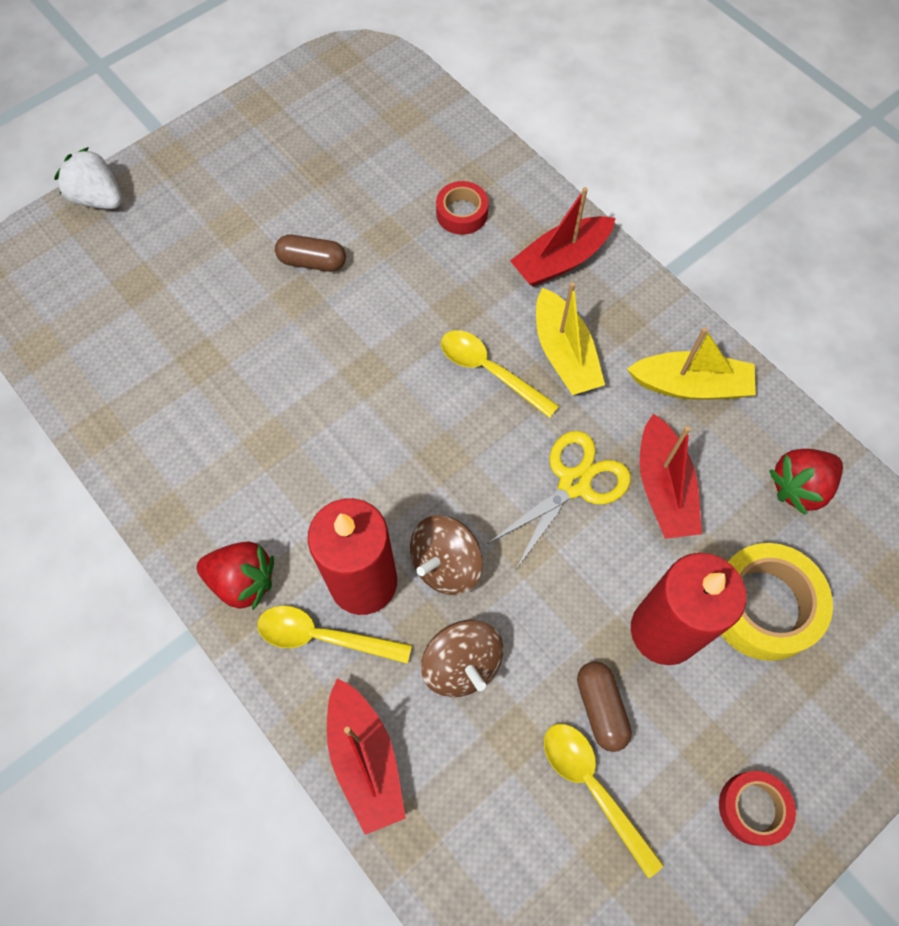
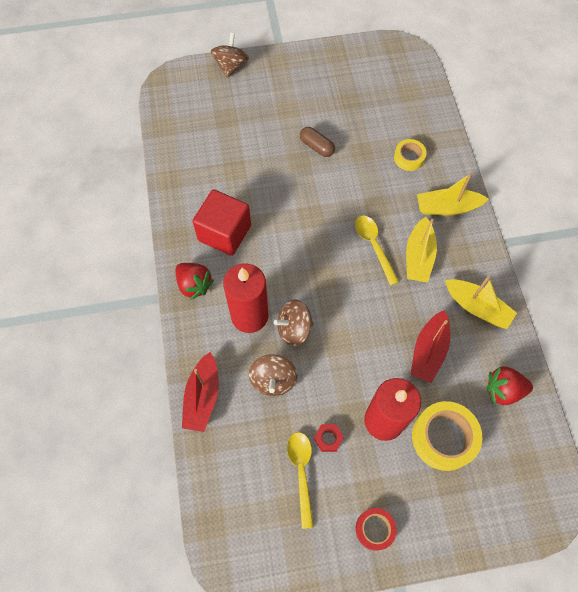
camera: 30 degrees right, 0 degrees up
white strawberry [54,147,122,209] -> brown spinning top [211,33,249,78]
yellow spoon [257,605,412,664] -> none
red tape [436,181,489,235] -> yellow tape [394,139,427,171]
yellow scissors [487,431,631,569] -> none
red boat [510,187,615,287] -> yellow boat [417,173,489,215]
brown capsule [577,661,632,752] -> red nut [314,424,344,452]
none -> red cube [192,189,251,256]

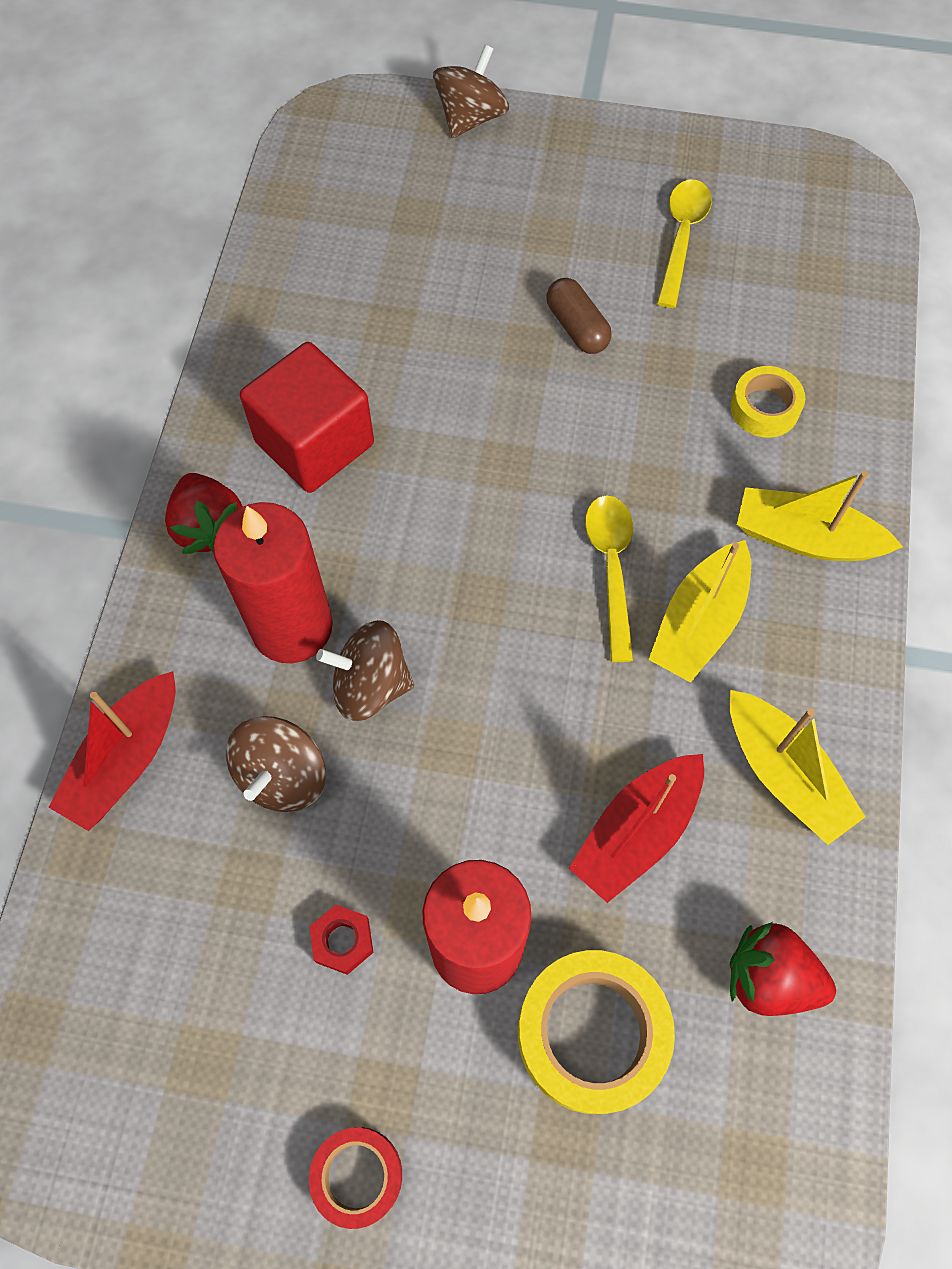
camera: 20 degrees right, 0 degrees up
yellow spoon [287,432,313,529] -> yellow spoon moved to [657,180,712,308]

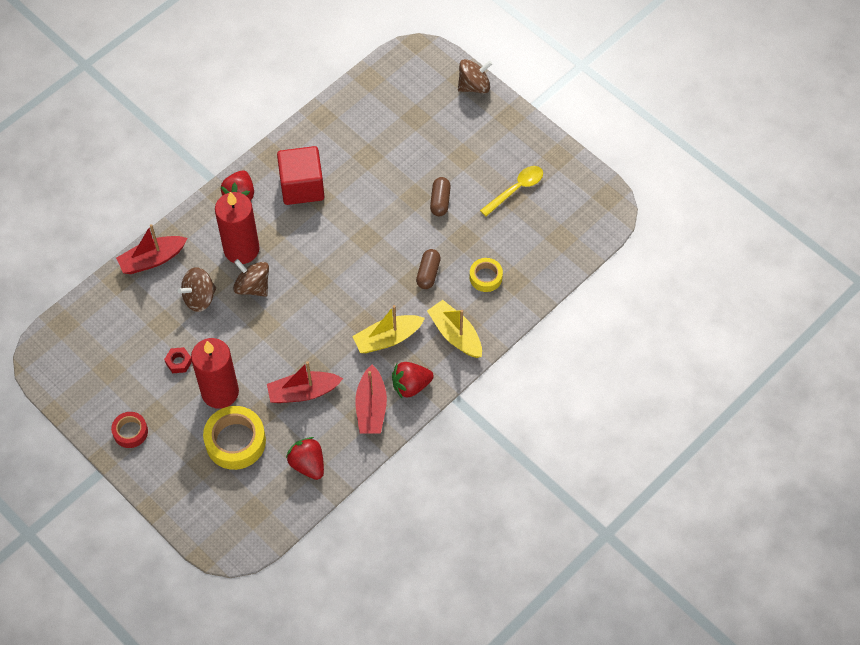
camera: 35 degrees right, 5 degrees down
yellow spoon [585,495,633,662] -> none
yellow boat [730,690,865,845] -> red boat [355,365,387,434]
none -> red strawberry [392,362,434,398]
none -> brown capsule [416,249,441,289]

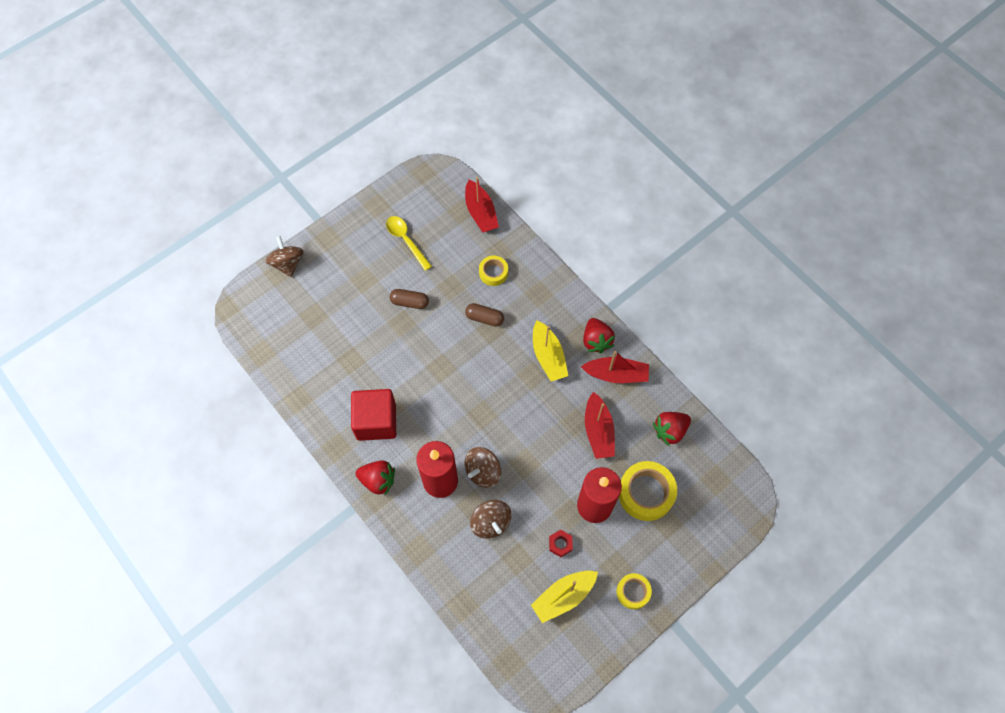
camera: 85 degrees left, 5 degrees up
red tape [111,412,148,448] -> yellow tape [617,573,652,609]
red boat [116,224,188,274] -> red boat moved to [465,177,499,233]
yellow boat [427,300,482,358] -> yellow boat moved to [531,571,598,623]

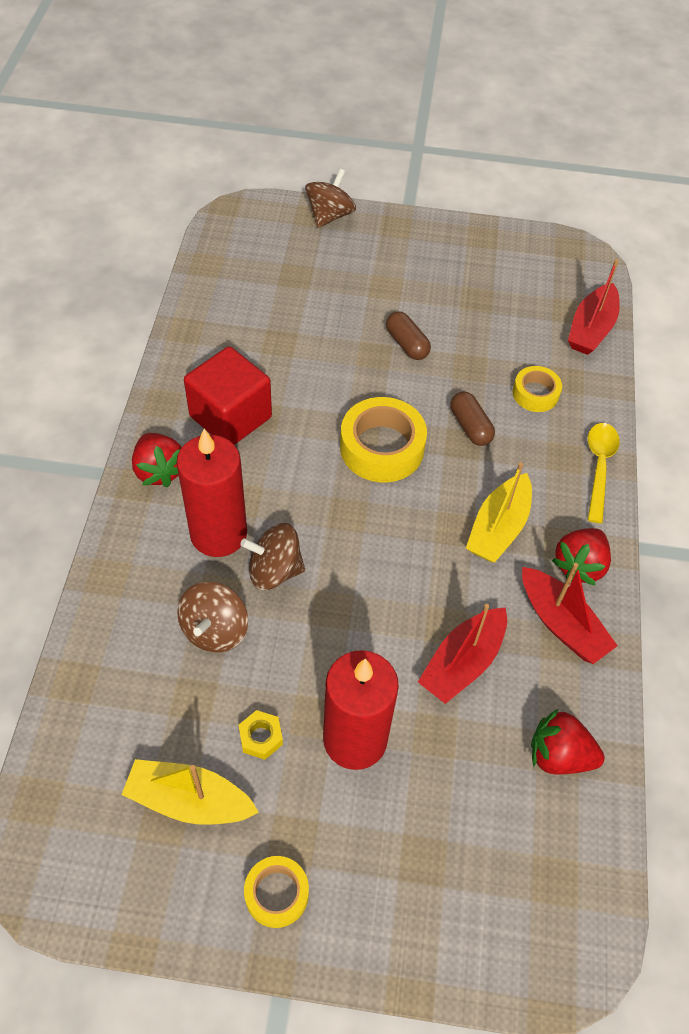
camera: 45 degrees right, 10 degrees down
yellow spoon [386,216,432,271] -> yellow spoon moved to [588,423,620,523]
red nut [549,530,573,557] -> yellow nut [239,710,283,760]
yellow tape [619,461,677,521] -> yellow tape moved to [340,397,427,482]

